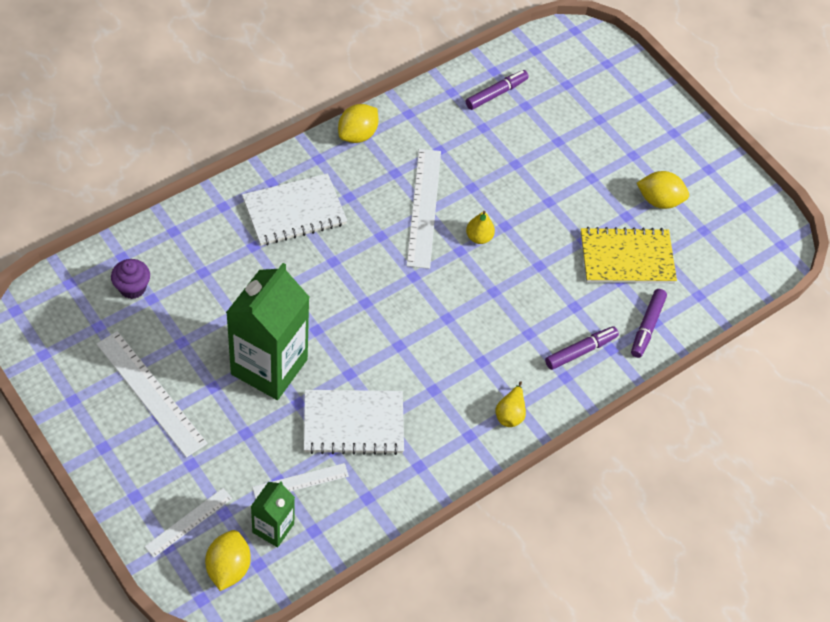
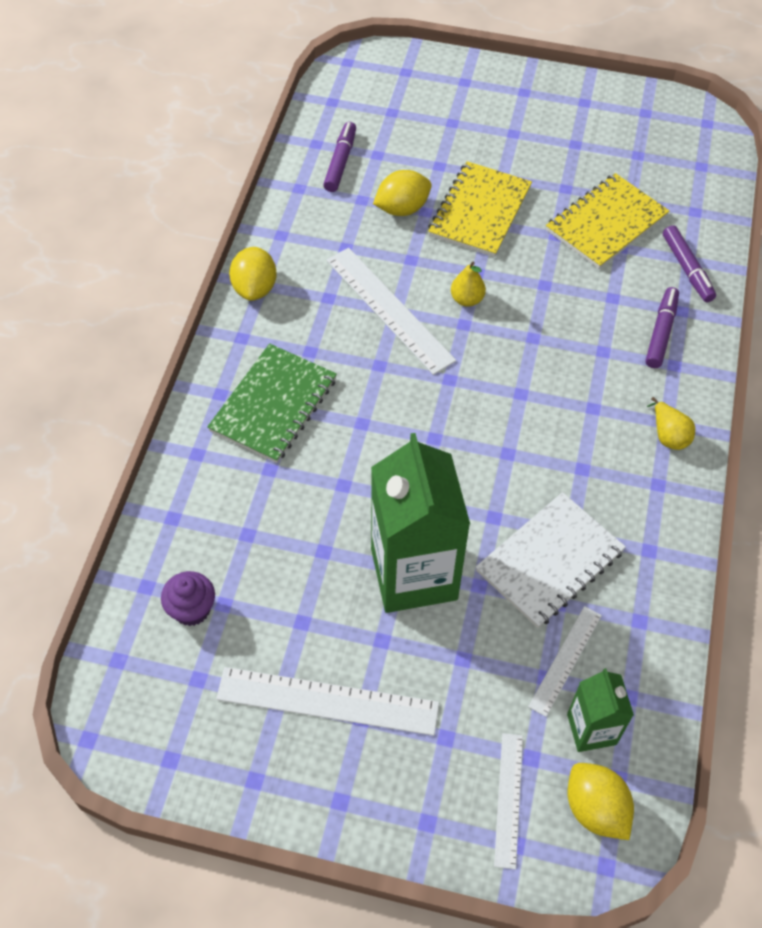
camera: 35 degrees left, 0 degrees up
white notebook [242,173,347,246] -> green notebook [207,344,337,463]
yellow lemon [637,171,689,209] -> yellow lemon moved to [373,170,432,216]
none -> yellow notebook [428,161,532,257]

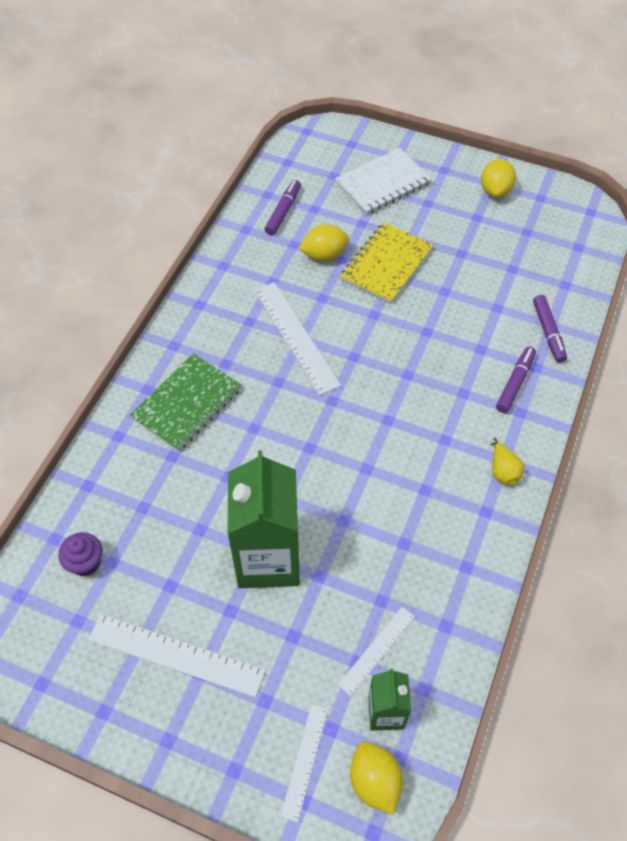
camera: 10 degrees right, 0 degrees up
yellow lemon [229,247,277,301] -> yellow lemon moved to [481,159,516,198]
yellow pear [451,261,486,307] -> none
white notebook [476,492,626,628] -> white notebook moved to [335,148,432,215]
yellow notebook [546,173,669,269] -> none

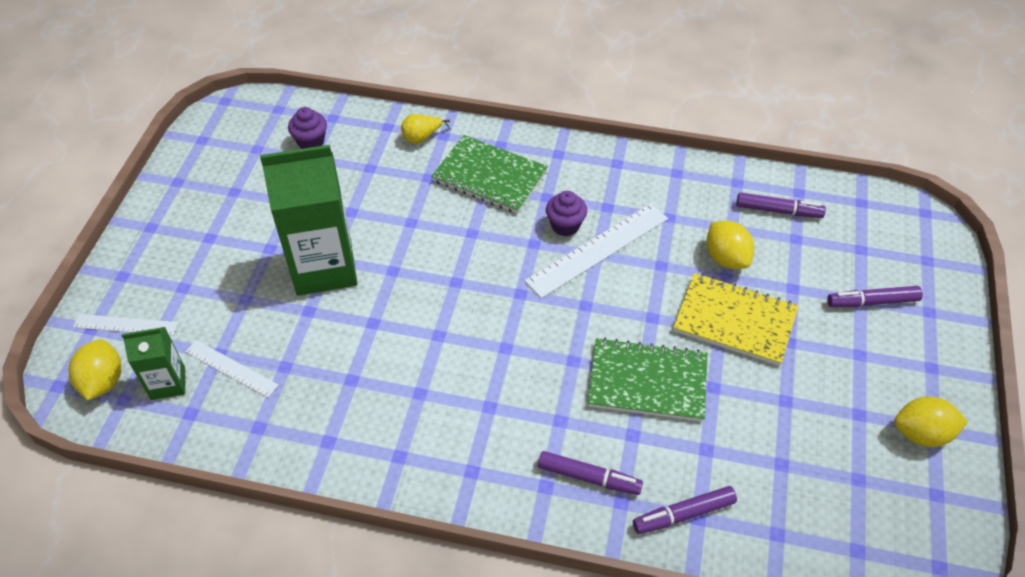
camera: 80 degrees right, 5 degrees down
white ruler [88,614,266,697] -> none
white notebook [335,148,432,215] -> purple marker [827,286,923,307]
yellow lemon [350,742,403,815] -> yellow lemon turned 60 degrees counterclockwise [69,339,121,401]
yellow pear [490,438,524,485] -> yellow pear moved to [401,114,450,144]
none -> purple cupcake [546,191,587,236]
none -> green notebook [588,338,708,422]

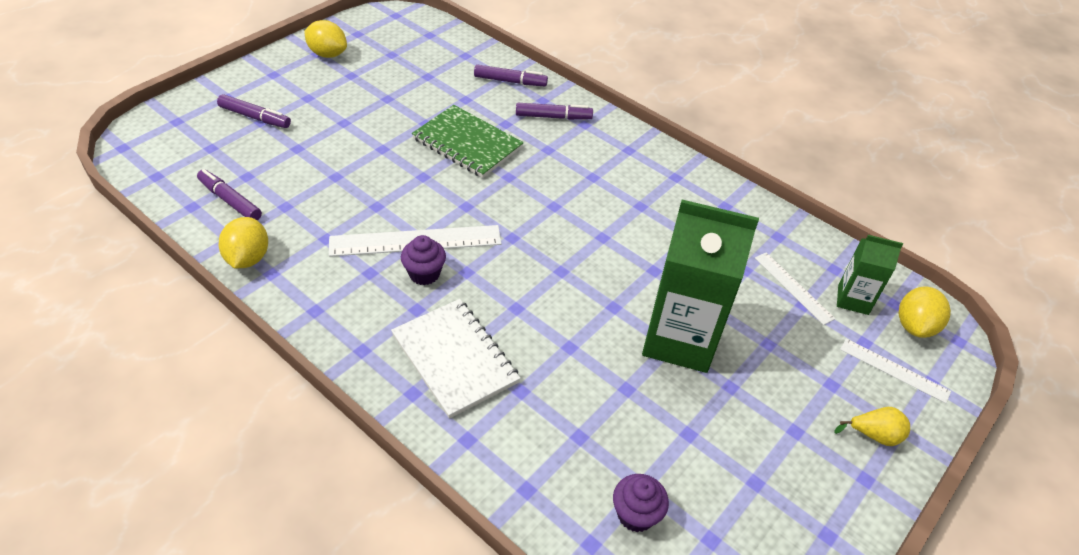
camera: 155 degrees left, 5 degrees down
yellow pear [401,114,450,144] -> yellow pear moved to [834,407,910,446]
green notebook [432,135,548,214] -> white notebook [391,299,521,419]
purple marker [538,451,643,495] -> purple marker turned 135 degrees clockwise [516,103,593,120]
yellow notebook [673,273,798,366] -> none
yellow lemon [706,221,754,269] -> yellow lemon moved to [219,217,268,269]

